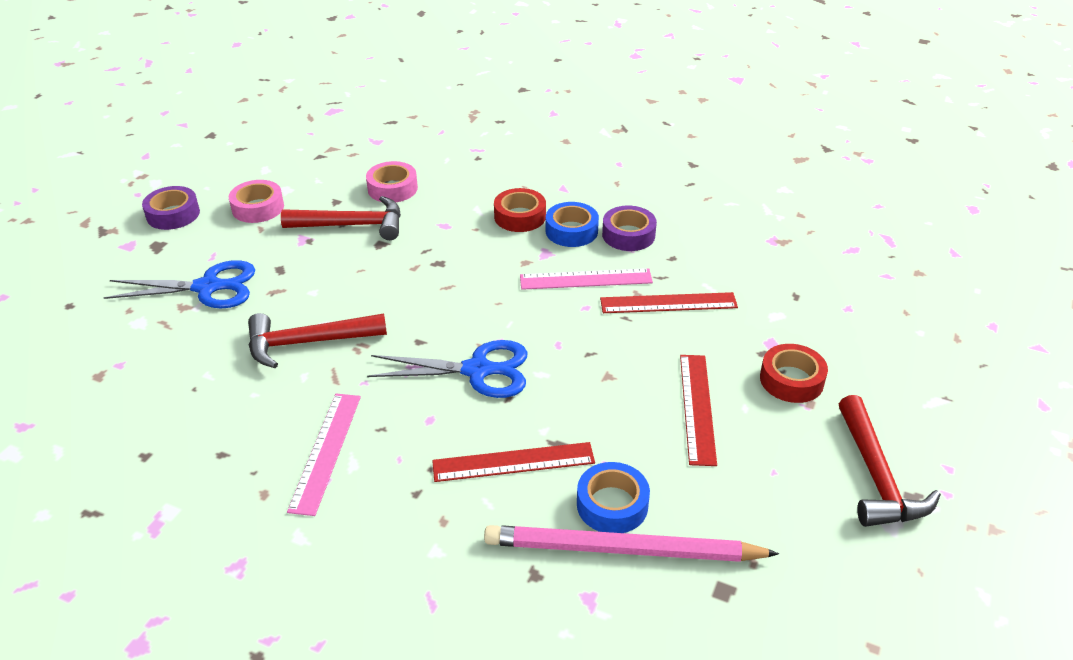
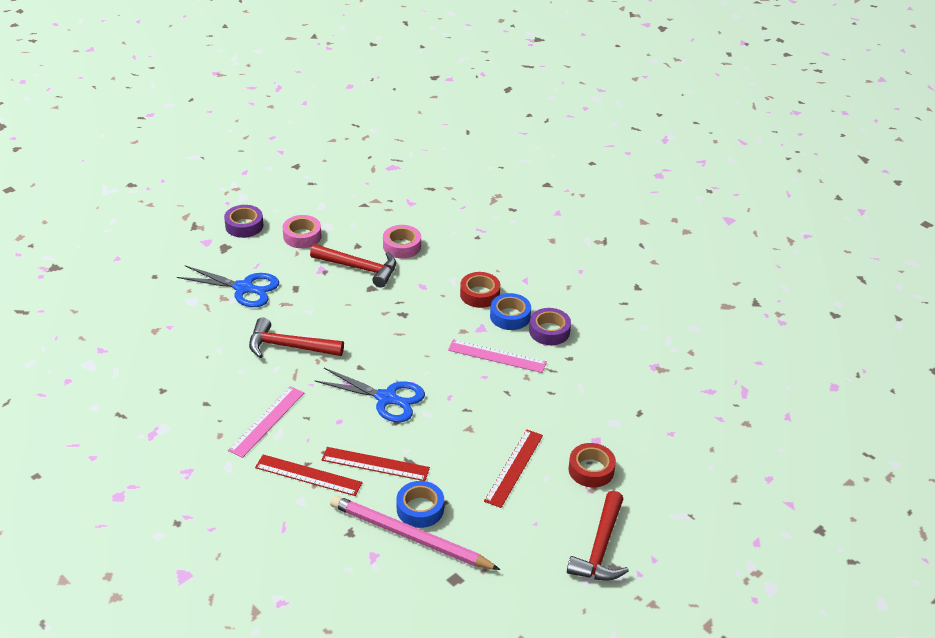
camera: 20 degrees right, 0 degrees up
red ruler [600,292,738,313] -> red ruler moved to [255,454,363,496]

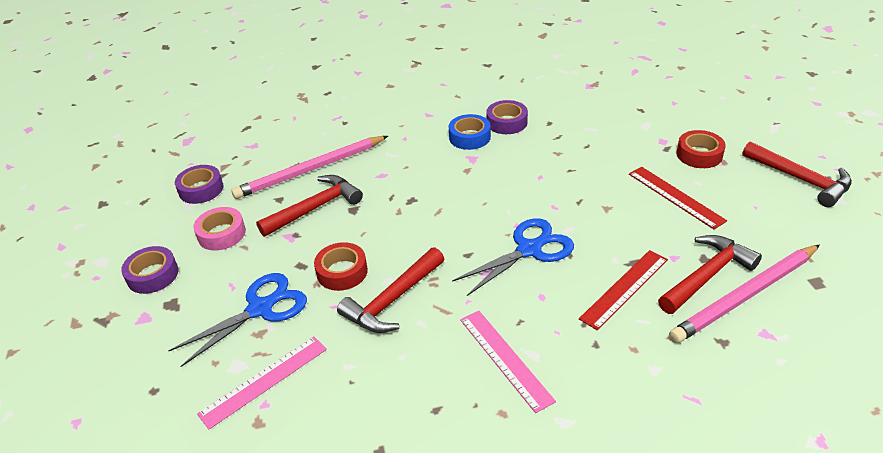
camera: 55 degrees left, 0 degrees up
red ruler [255,454,363,496] -> none
pink tape [383,225,421,259] -> pink pencil [231,136,388,199]
blue tape [397,481,444,528] -> red hammer [658,235,762,314]
pink ruler [448,339,547,373] -> pink ruler moved to [197,336,327,429]
red tape [460,272,500,308] -> red tape moved to [314,242,368,291]
none -> purple tape [175,165,224,204]

